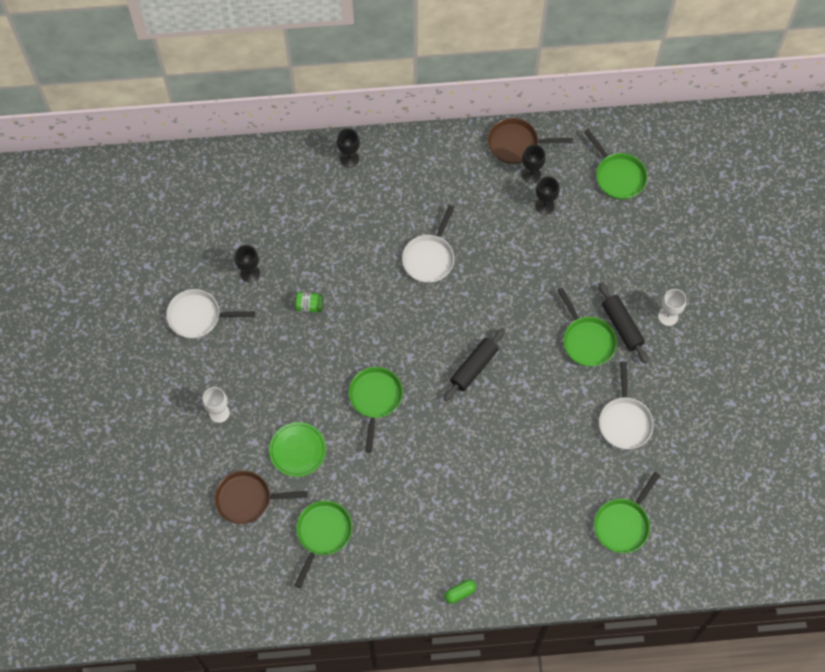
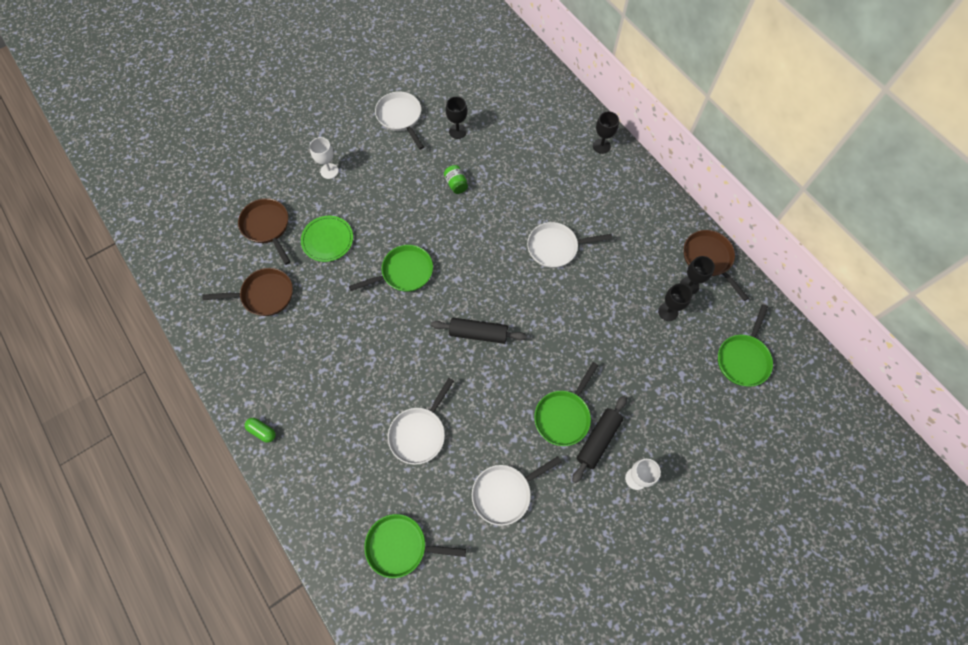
camera: 60 degrees right, 0 degrees up
green pan [294,501,352,588] -> brown pan [202,268,293,316]
none -> white pan [388,378,454,465]

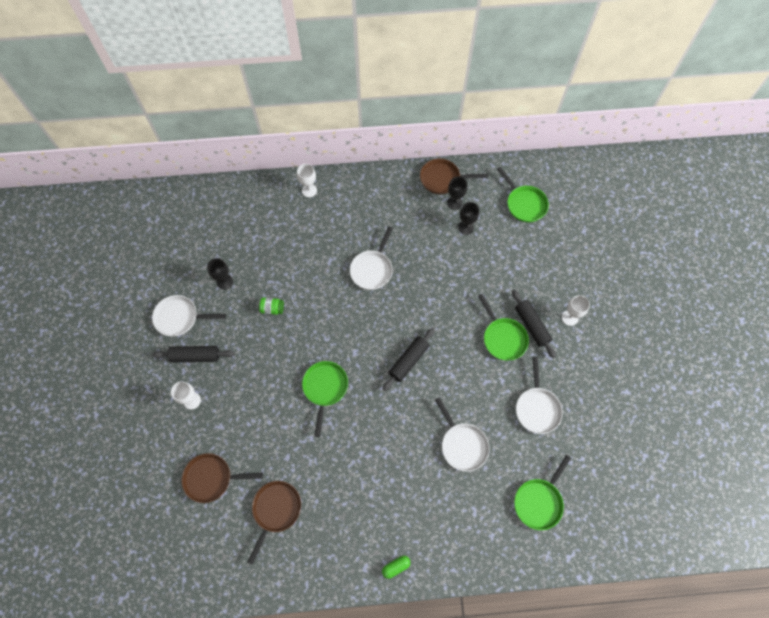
camera: 60 degrees left, 0 degrees up
green plate [301,216,353,262] -> none
black goblet [593,111,619,154] -> white goblet [297,164,317,197]
none -> black rolling pin [152,346,235,362]

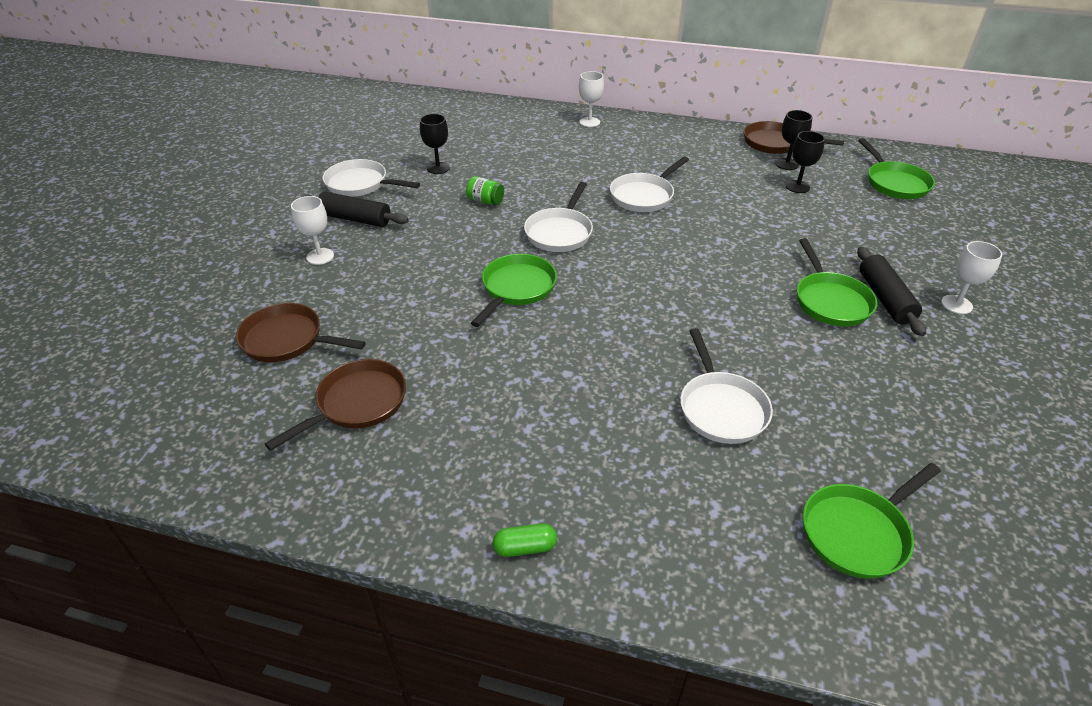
camera: 20 degrees right, 25 degrees down
black rolling pin [383,328,435,391] -> none
white pan [516,357,563,434] -> white pan moved to [524,182,593,252]

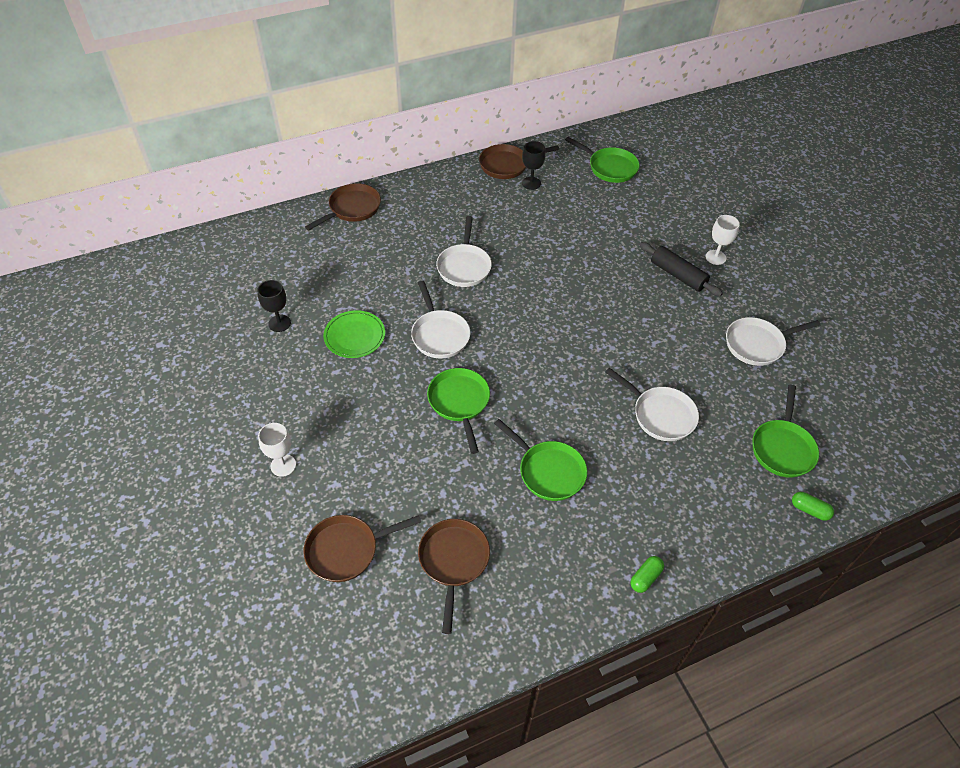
camera: 40 degrees left, 10 degrees up
black rolling pin [302,192,409,227] -> none
white pan [323,159,420,197] -> white pan moved to [726,317,821,366]
green jar [466,176,504,205] -> green plate [323,310,385,358]
white goblet [579,71,604,127] -> brown pan [305,183,381,230]
black goblet [786,131,825,193] -> none
green pan [797,238,877,326] -> green pan moved to [494,419,587,501]
none -> green capsule [792,492,834,521]

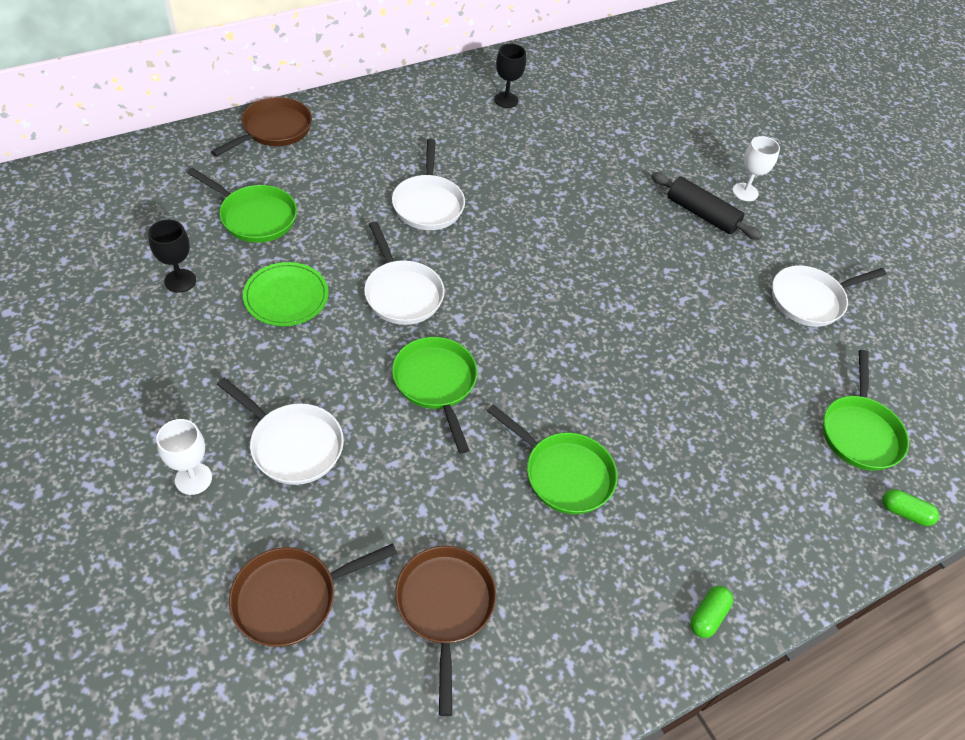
camera: 10 degrees left, 0 degrees up
brown pan [479,144,559,179] -> none
green pan [565,137,640,183] -> green pan moved to [187,168,297,243]
white pan [605,367,699,441] -> white pan moved to [217,378,344,485]

